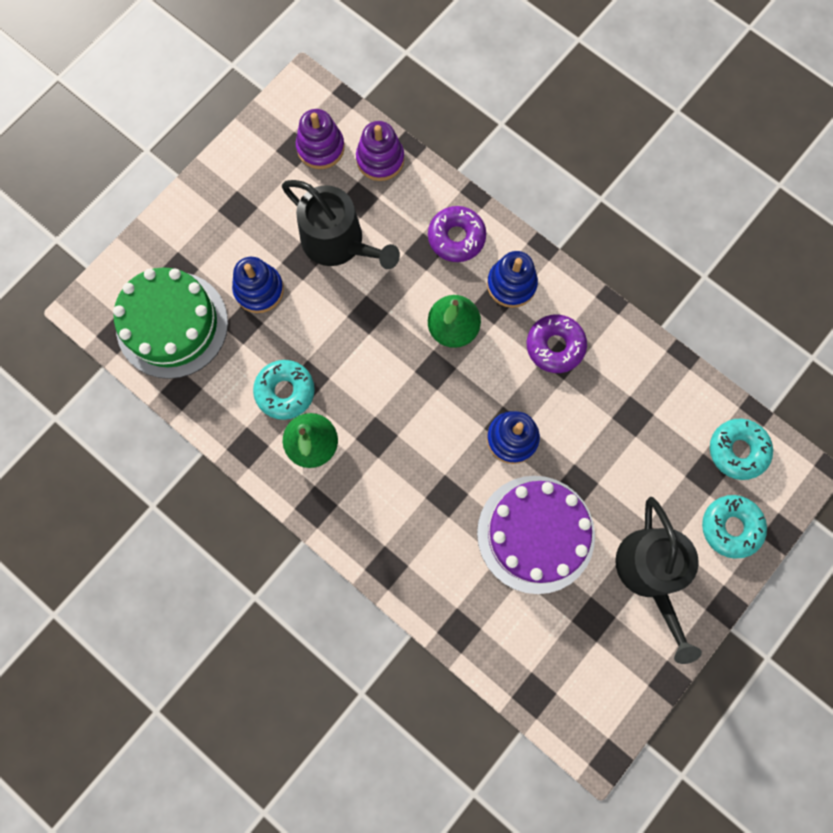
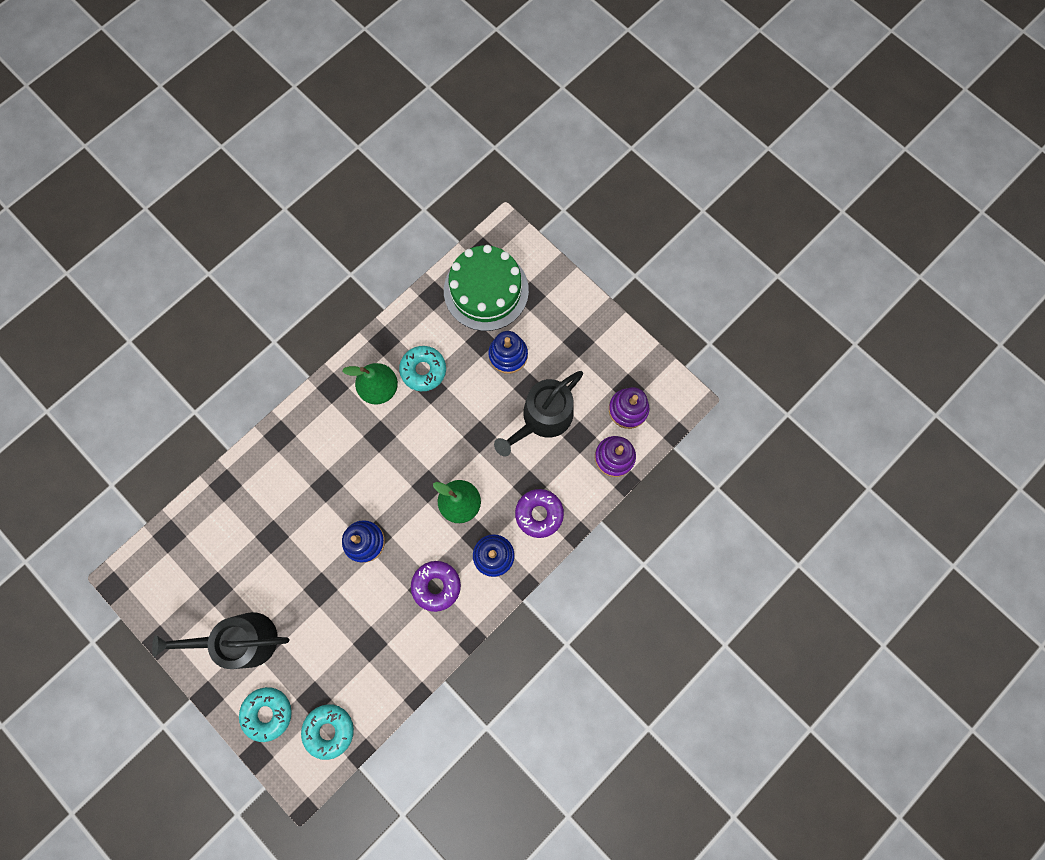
camera: 95 degrees right, 0 degrees up
purple cake [477,476,595,594] -> none

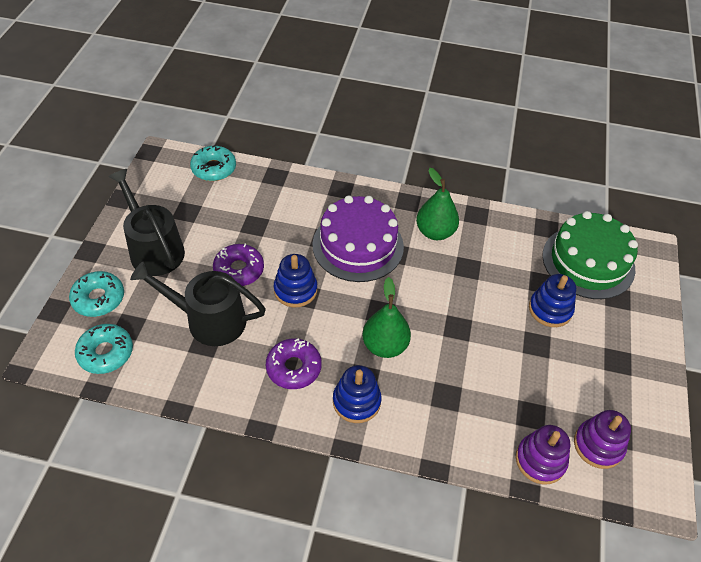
camera: 55 degrees right, 25 degrees down
turquoise donut [399,346,446,391] -> turquoise donut moved to [190,145,236,181]
black watering can [494,371,583,457] -> black watering can moved to [130,262,266,346]
purple donut [515,489,564,538] -> purple donut moved to [213,244,264,286]
none -> purple cake [312,195,404,282]

